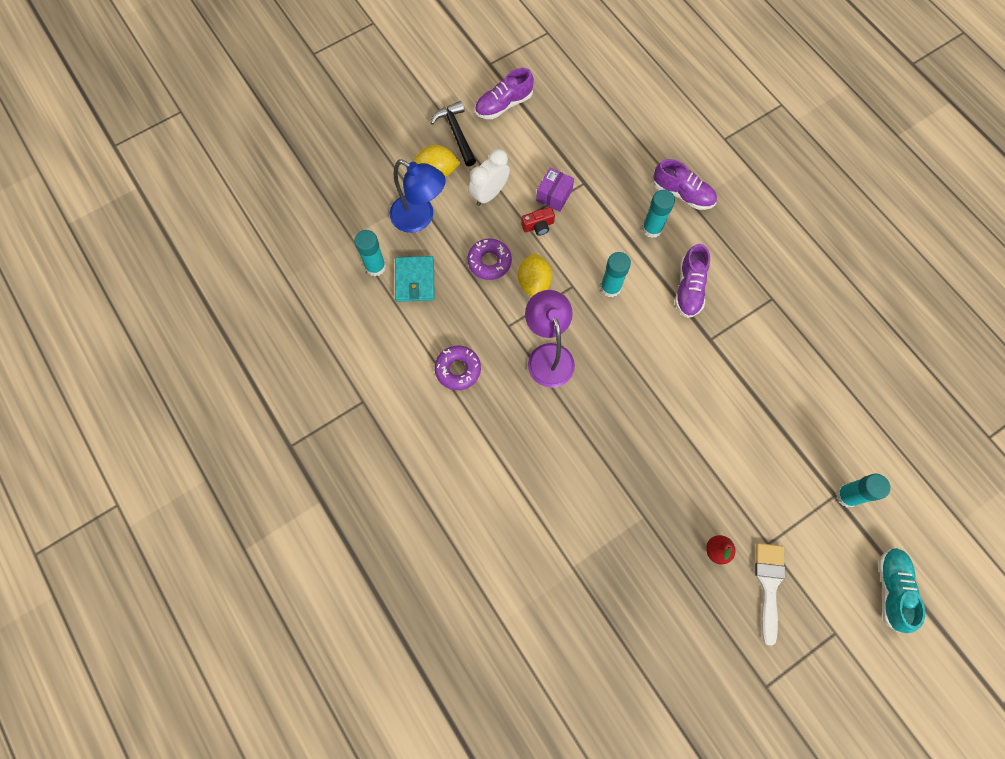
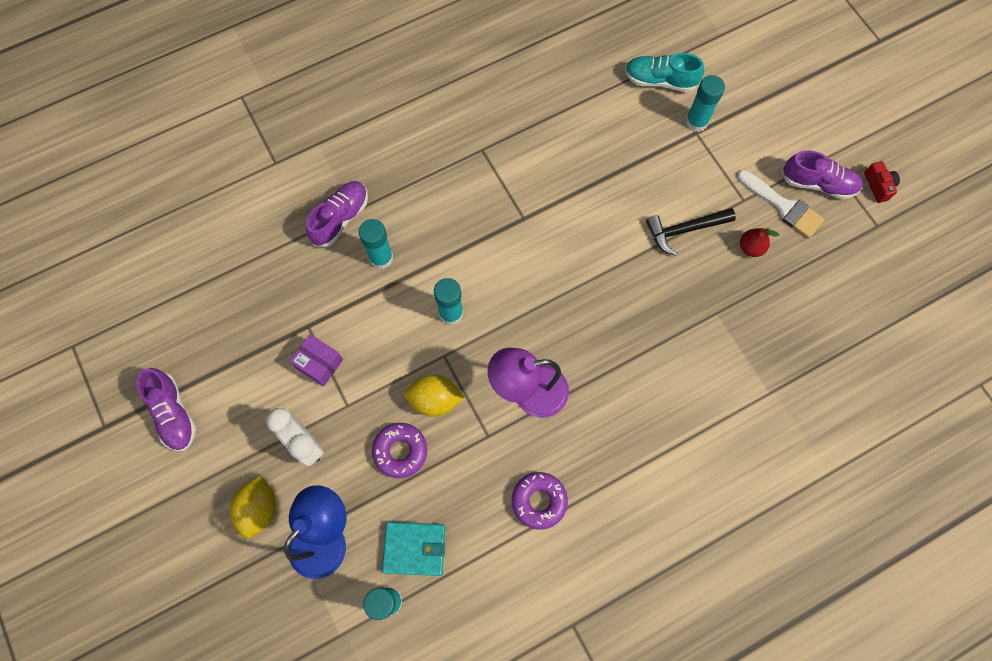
camera: 85 degrees left, 0 degrees up
black hammer [431,101,476,166] -> black hammer moved to [646,208,736,256]
red camera [521,207,555,236] -> red camera moved to [864,161,900,203]
purple shoe [675,244,710,318] -> purple shoe moved to [782,150,863,199]
white brush [755,543,785,645] -> white brush turned 150 degrees counterclockwise [737,170,824,238]
turquoise shoe [878,548,925,633] -> turquoise shoe moved to [625,53,704,92]

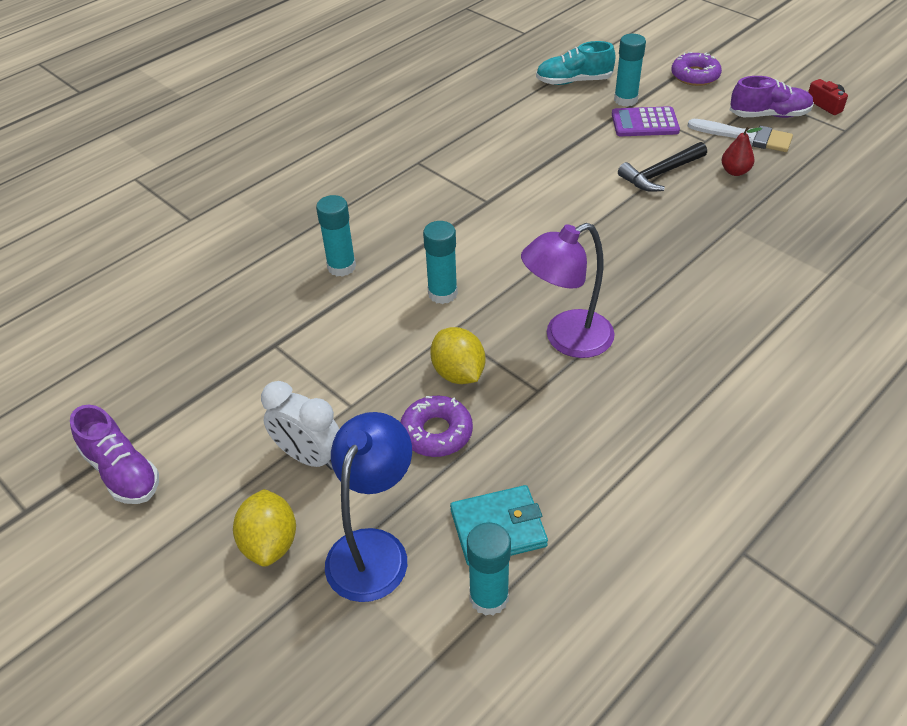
camera: 15 degrees left, 25 degrees down
purple box [289,334,343,386] -> none
purple shoe [306,181,368,247] -> none
yellow lemon [404,375,465,417] -> yellow lemon turned 75 degrees clockwise [430,327,485,384]
purple donut [512,472,568,530] -> purple donut moved to [671,52,722,86]
none -> purple calculator [612,106,680,136]

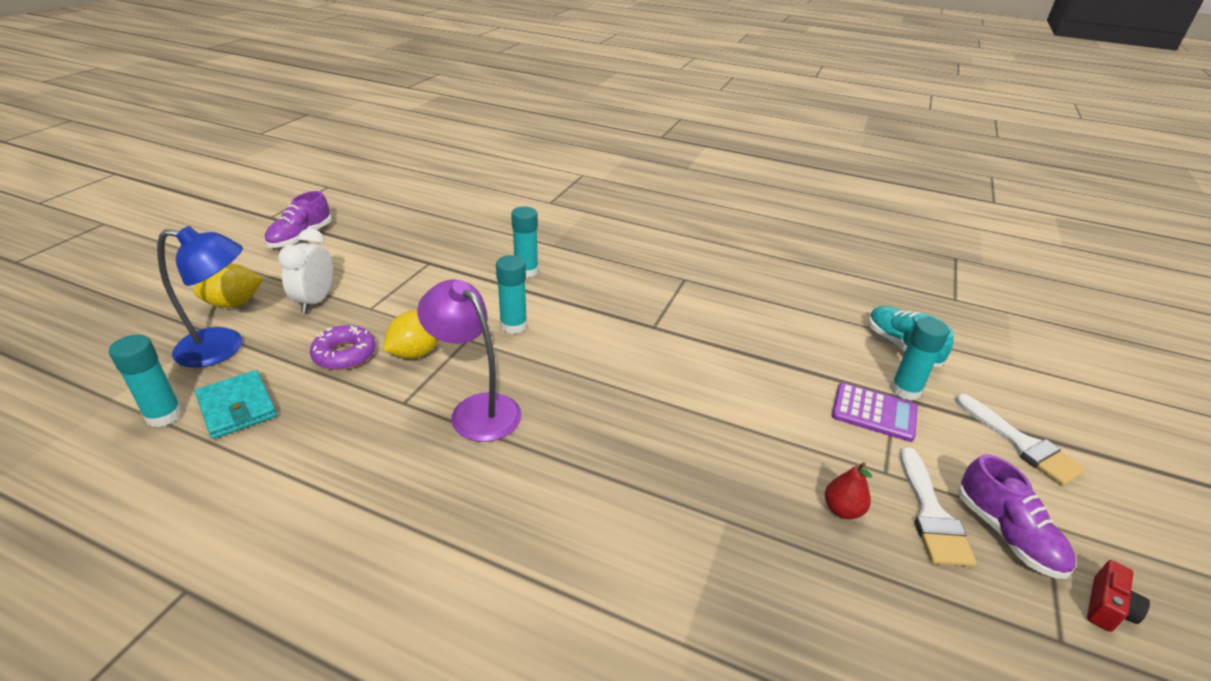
camera: 65 degrees right, 10 degrees down
purple calculator [612,106,680,136] -> purple calculator turned 135 degrees clockwise [832,383,918,442]
black hammer [618,142,707,192] -> none
purple donut [671,52,722,86] -> white brush [955,394,1086,486]

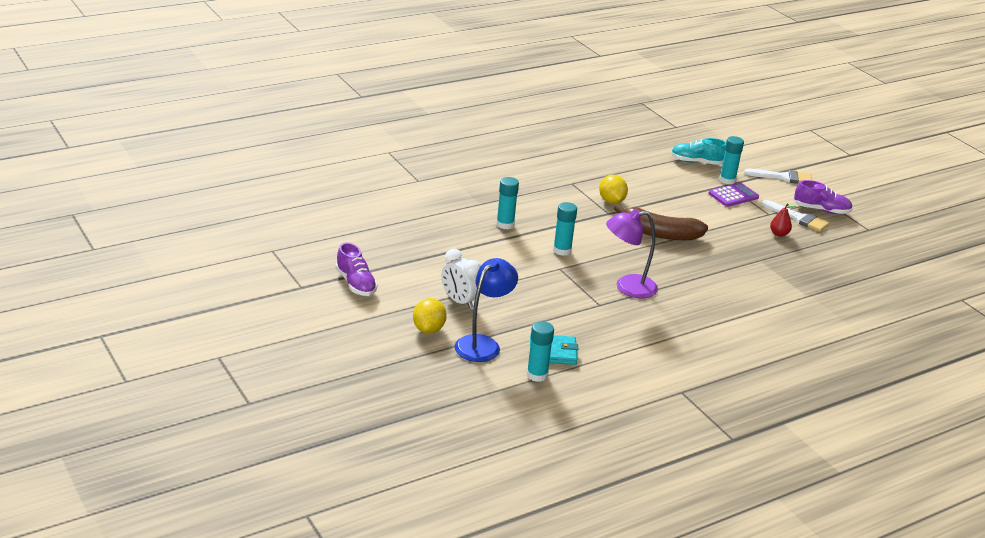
camera: 55 degrees left, 5 degrees down
purple donut [310,325,376,370] -> none
yellow lemon [383,310,439,359] -> yellow lemon moved to [599,175,628,204]
red camera [1087,560,1150,632] -> none
none -> brown banana [614,204,708,240]

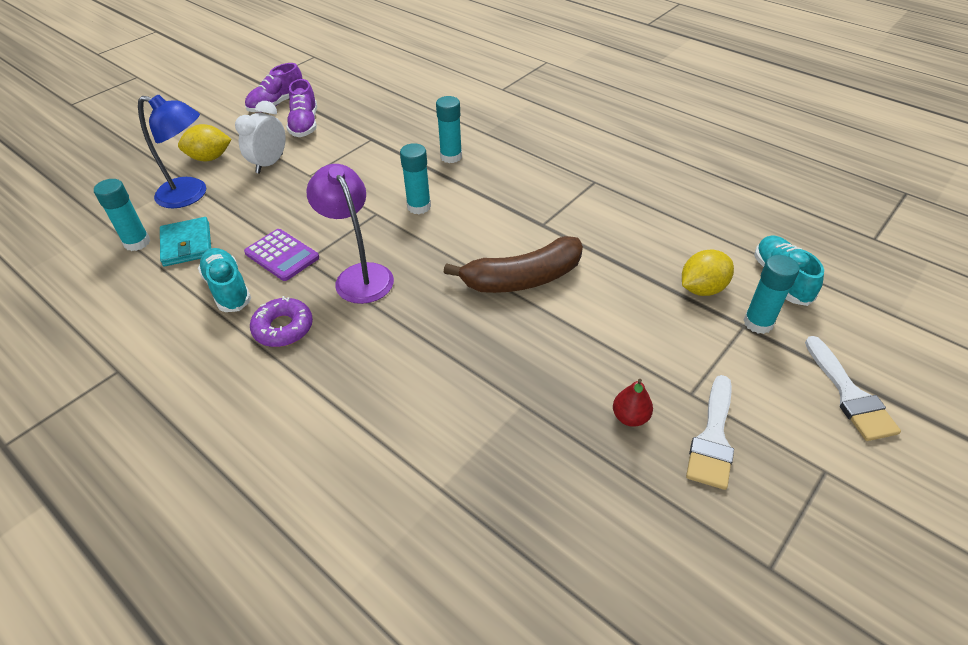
camera: 75 degrees right, 15 degrees up
yellow lemon [599,175,628,204] -> yellow lemon moved to [682,250,734,296]
brown banana [614,204,708,240] -> brown banana turned 105 degrees counterclockwise [444,236,583,293]
purple calculator [708,183,759,207] -> purple calculator moved to [244,229,319,281]
purple shoe [793,180,853,214] -> purple shoe moved to [286,79,317,137]
none -> turquoise shoe [198,248,251,312]
none -> purple donut [250,296,313,347]

